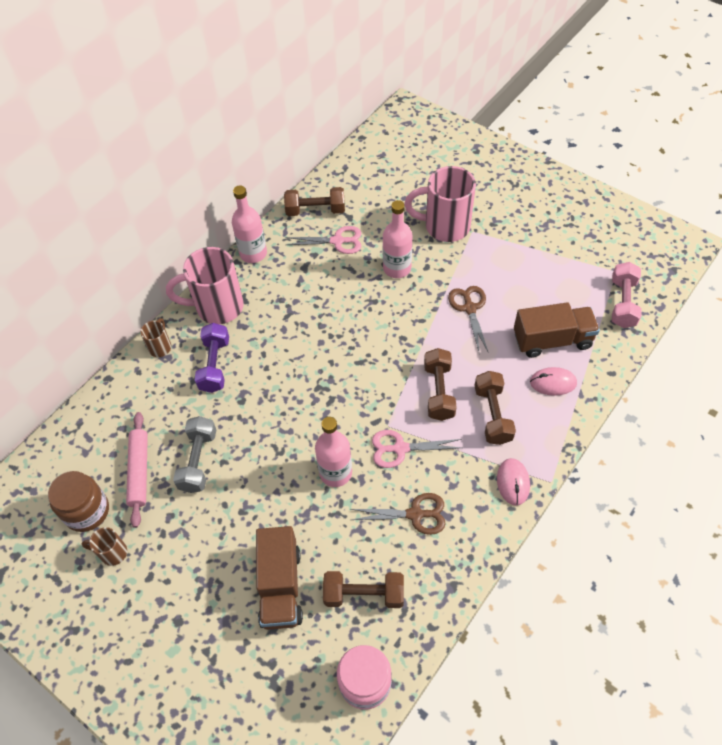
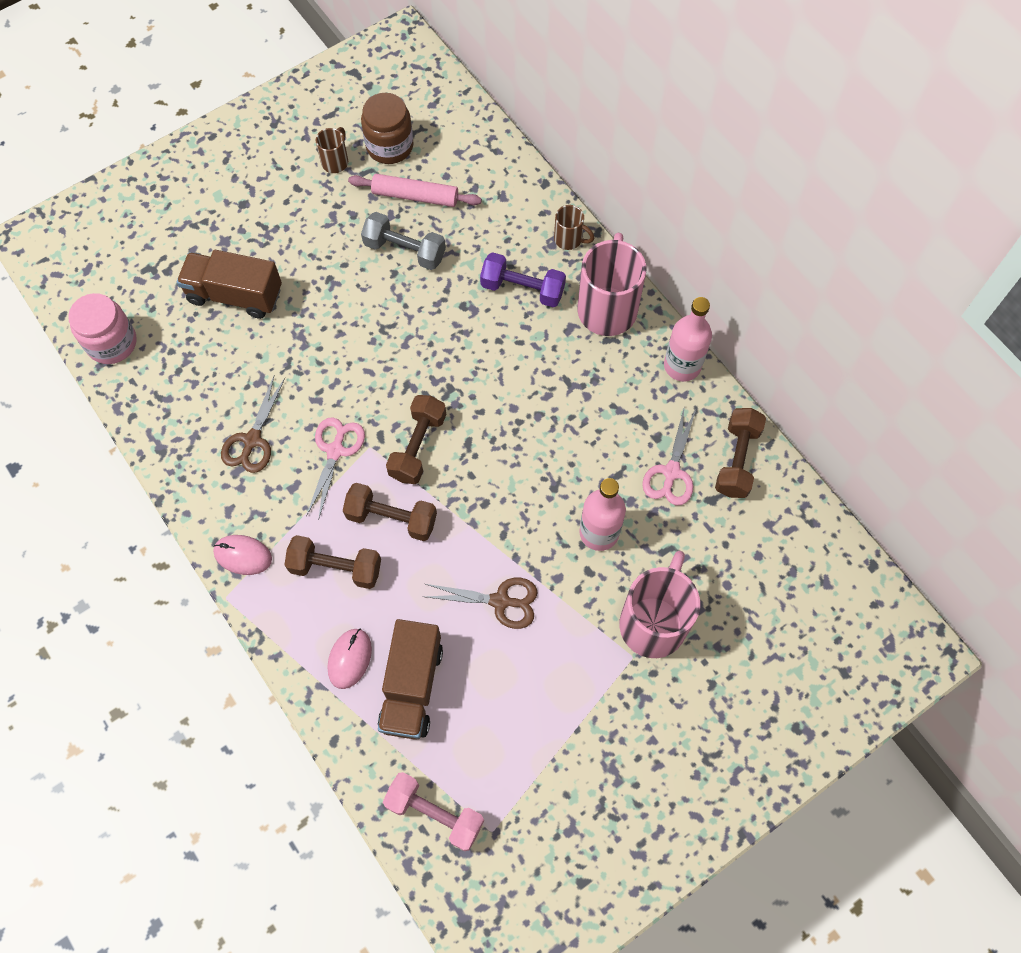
camera: 105 degrees right, 10 degrees up
pink bottle [315,417,352,487] -> none
brown dumbbell [323,571,404,608] -> brown dumbbell moved to [386,395,446,484]

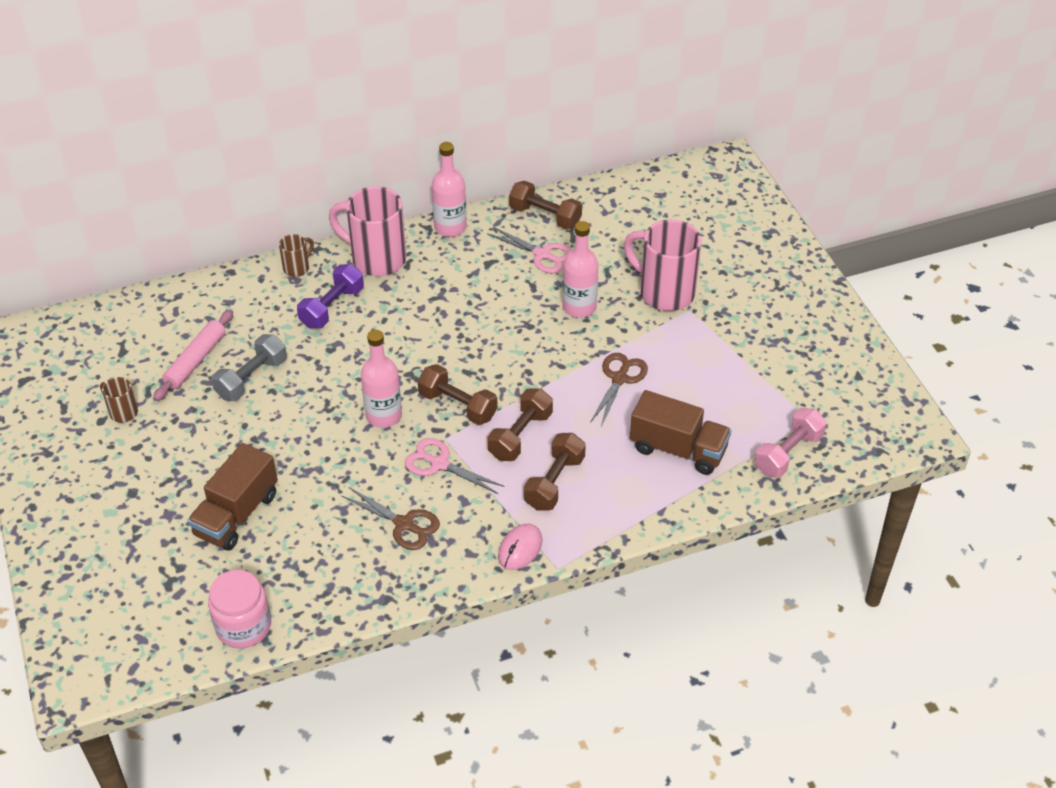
camera: 75 degrees left, 20 degrees down
pink mouse [327,628,372,689] -> none
brown jar [361,93,413,164] -> none
none -> pink bottle [361,330,402,428]

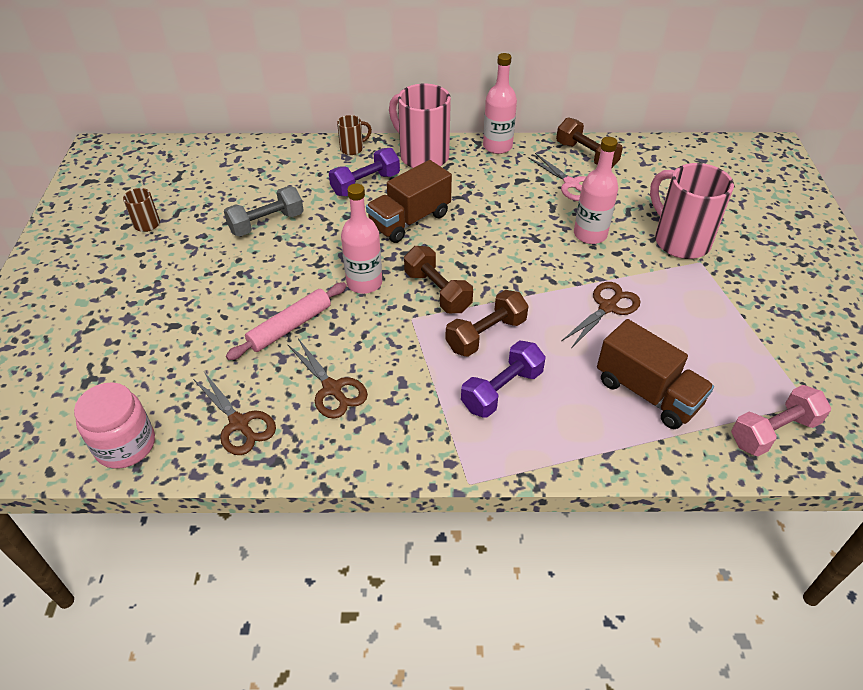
camera: 20 degrees right, 0 degrees up
pink rolling pin [153,309,233,401] -> pink rolling pin moved to [226,282,347,360]
brown truck [187,443,278,551] -> brown truck moved to [366,160,452,243]
pink scissors [405,438,504,494] -> none
pink mouse [498,524,542,570] -> none
brown dumbbell [524,433,586,510] -> purple dumbbell [461,341,546,418]
none -> brown scissors [193,372,276,455]

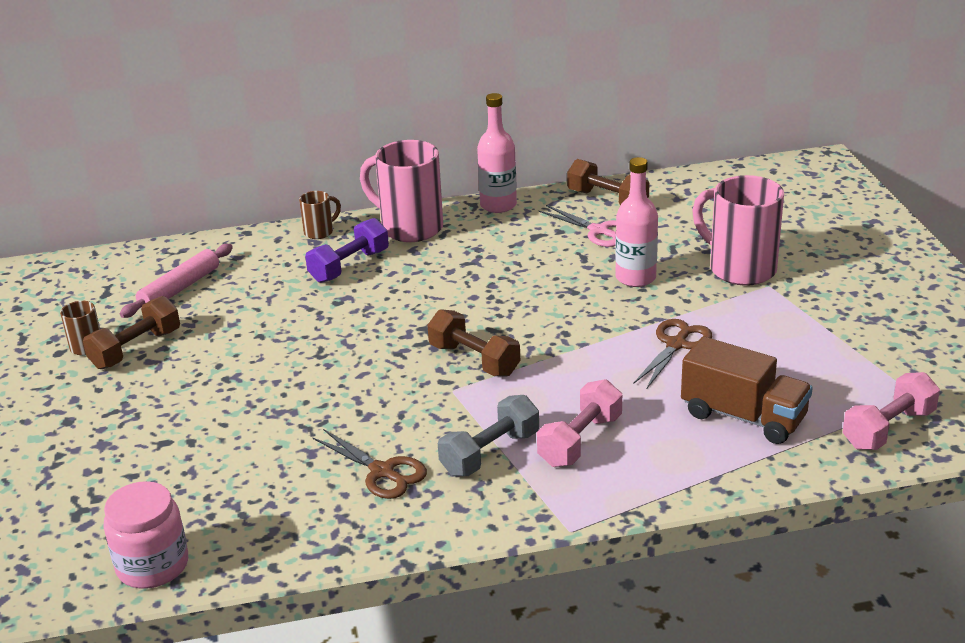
camera: 10 degrees left, 15 degrees down
brown scissors [193,372,276,455] -> none
grey dumbbell [224,186,304,236] -> grey dumbbell moved to [438,395,539,476]
pink rolling pin [226,282,347,360] -> pink rolling pin moved to [120,244,233,318]
pink bottle [341,184,382,294] -> none
brown truck [366,160,452,243] -> none
brown dumbbell [446,290,529,357] -> brown dumbbell moved to [83,296,180,369]
purple dumbbell [461,341,546,418] -> pink dumbbell [537,379,622,467]

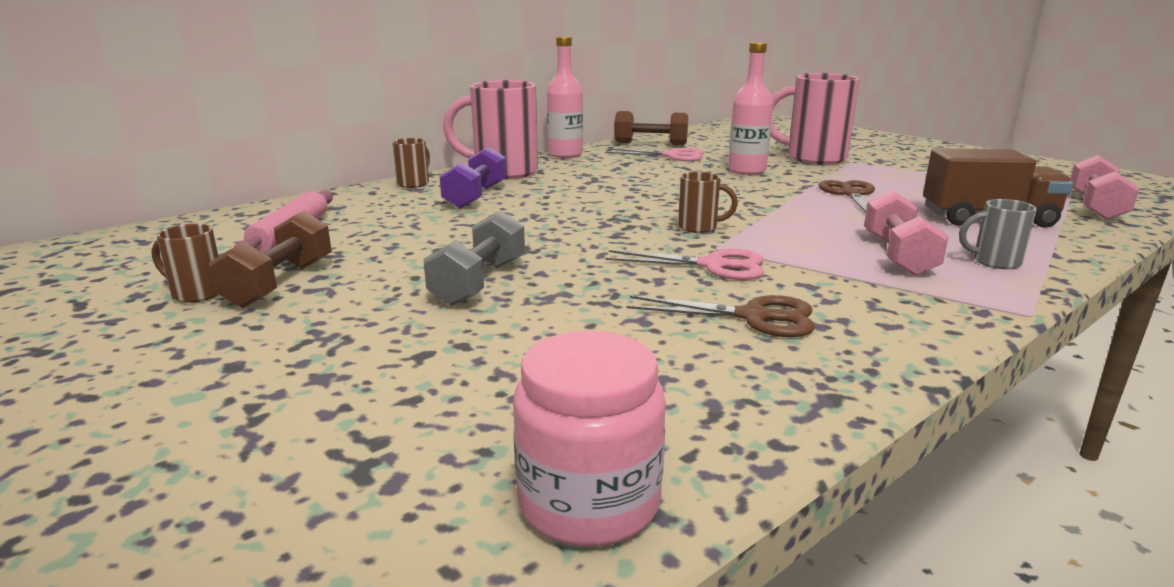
camera: 30 degrees left, 10 degrees down
brown dumbbell [427,309,520,376] -> brown mug [678,172,738,233]
grey dumbbell [438,395,539,476] -> grey dumbbell moved to [423,211,525,306]
none -> pink scissors [606,249,764,280]
none -> grey mug [959,199,1037,269]

